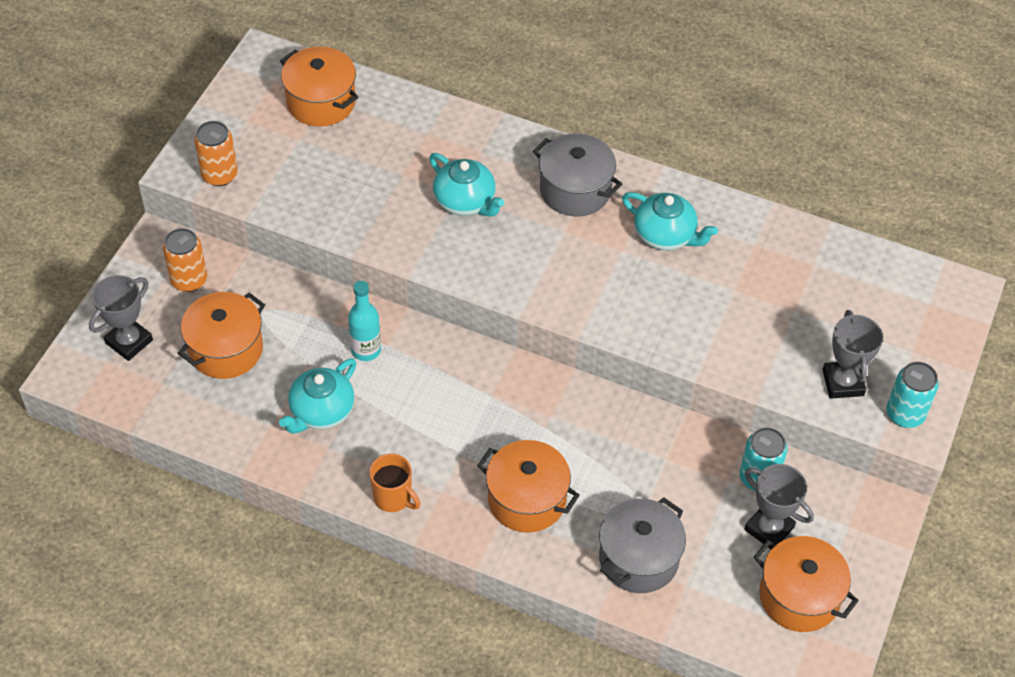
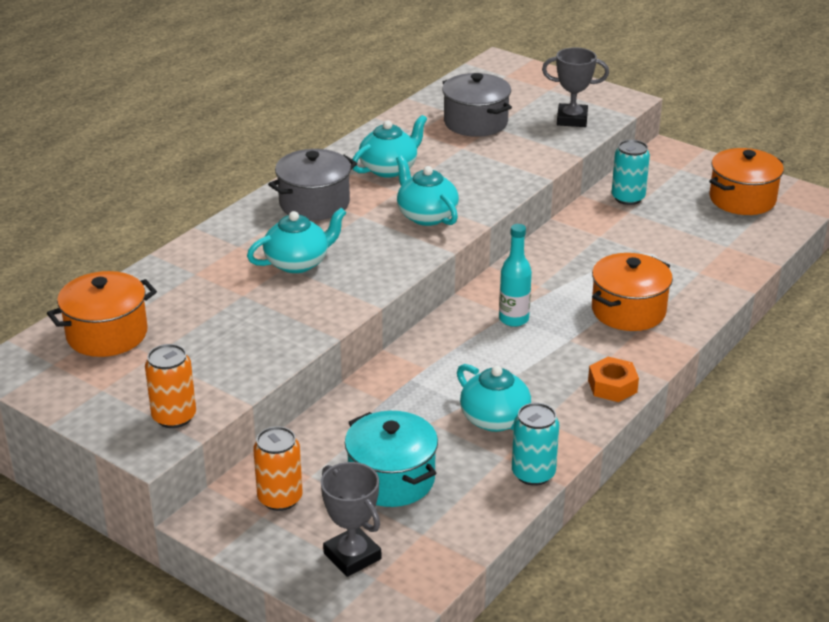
camera: 75 degrees left, 20 degrees down
orange pot [178,292,265,379] -> turquoise pot [345,411,438,507]
turquoise bottle [348,281,381,361] -> turquoise bottle moved to [499,224,532,327]
orange mug [369,453,421,512] -> orange nut [588,357,639,402]
grey pot [599,497,686,593] -> grey pot moved to [442,73,512,137]
grey trophy [744,464,814,549] -> none
turquoise can [886,362,939,428] -> turquoise can moved to [512,403,559,486]
none -> turquoise teapot [396,155,459,226]

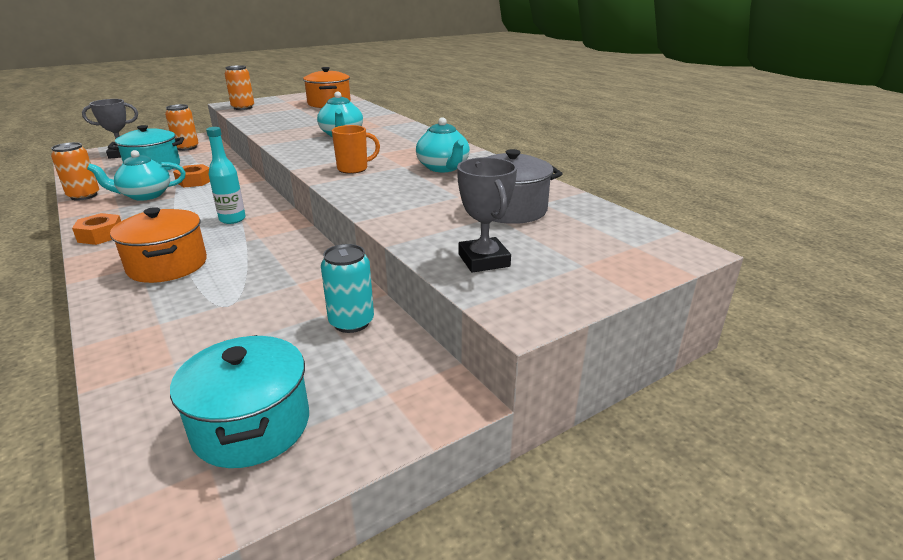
camera: 110 degrees right, 5 degrees down
grey pot [268,149,357,221] -> none
turquoise teapot [396,155,459,226] -> orange mug [332,125,380,174]
turquoise can [512,403,559,486] -> orange can [51,142,99,201]
grey trophy [542,47,609,127] -> grey trophy turned 45 degrees counterclockwise [457,157,517,273]
orange pot [709,148,784,215] -> turquoise pot [170,335,309,468]
none -> orange nut [173,164,210,187]

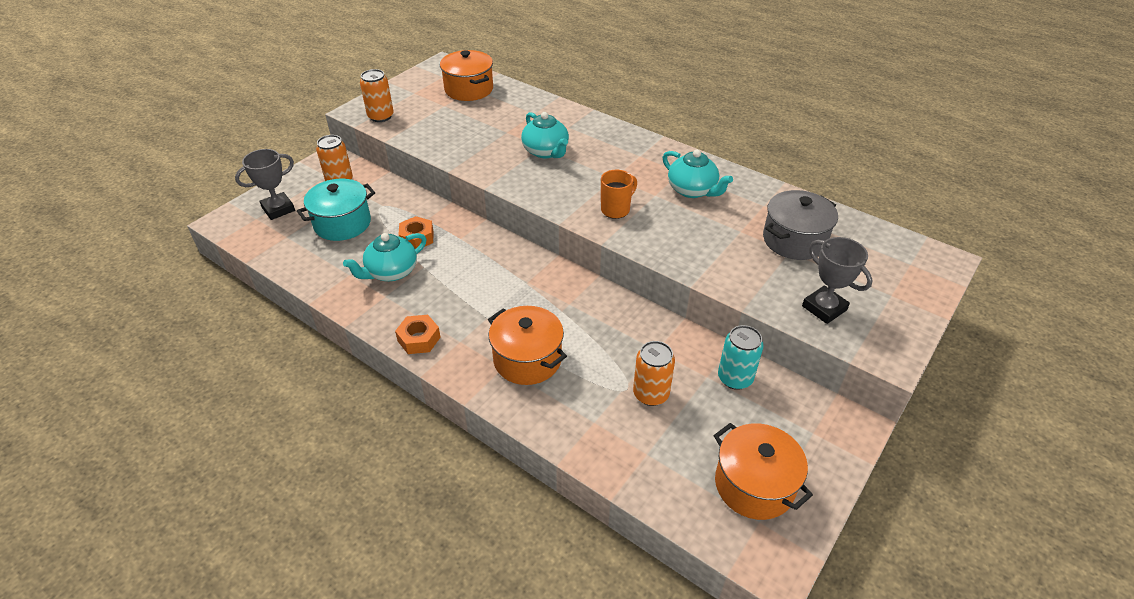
camera: 20 degrees left, 15 degrees up
orange can [51,142,99,201] -> orange can moved to [633,341,675,406]
turquoise pot [170,335,309,468] -> orange pot [714,423,813,520]
turquoise bottle [206,127,246,224] -> none

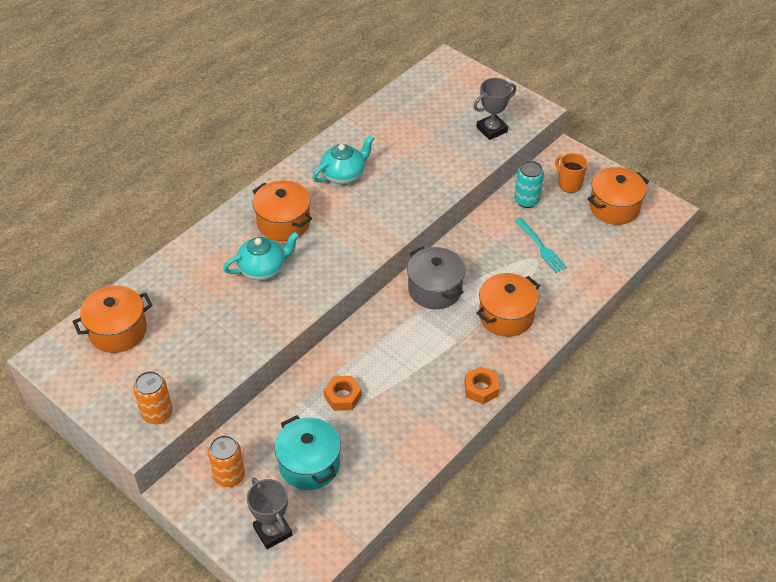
camera: 85 degrees left, 5 degrees up
turquoise teapot [343,233,427,281] -> none
orange mug [601,170,637,219] -> orange mug moved to [555,153,587,193]
orange can [633,341,675,406] -> turquoise fork [514,217,567,273]
grey pot [763,190,838,260] -> grey pot moved to [407,247,465,309]
none -> orange pot [253,180,312,241]

